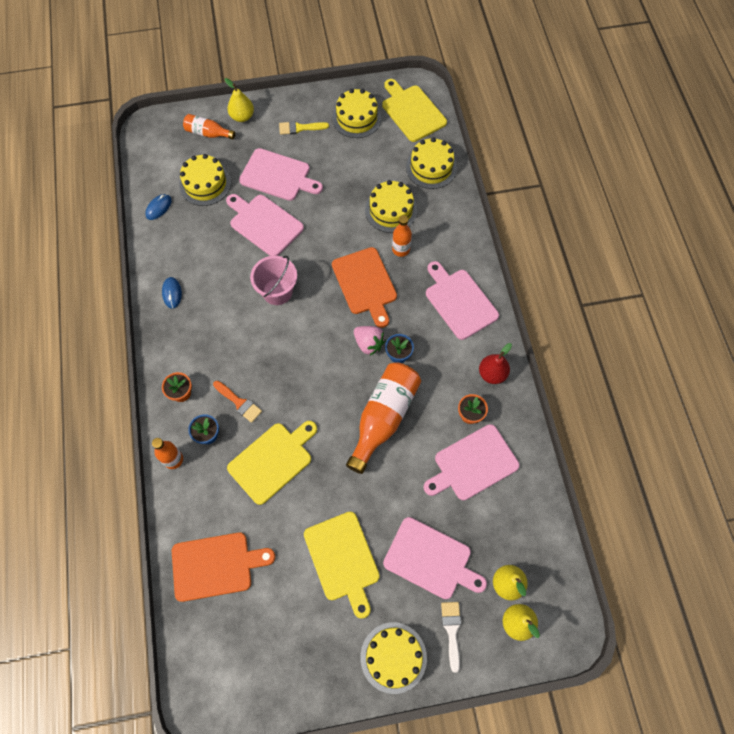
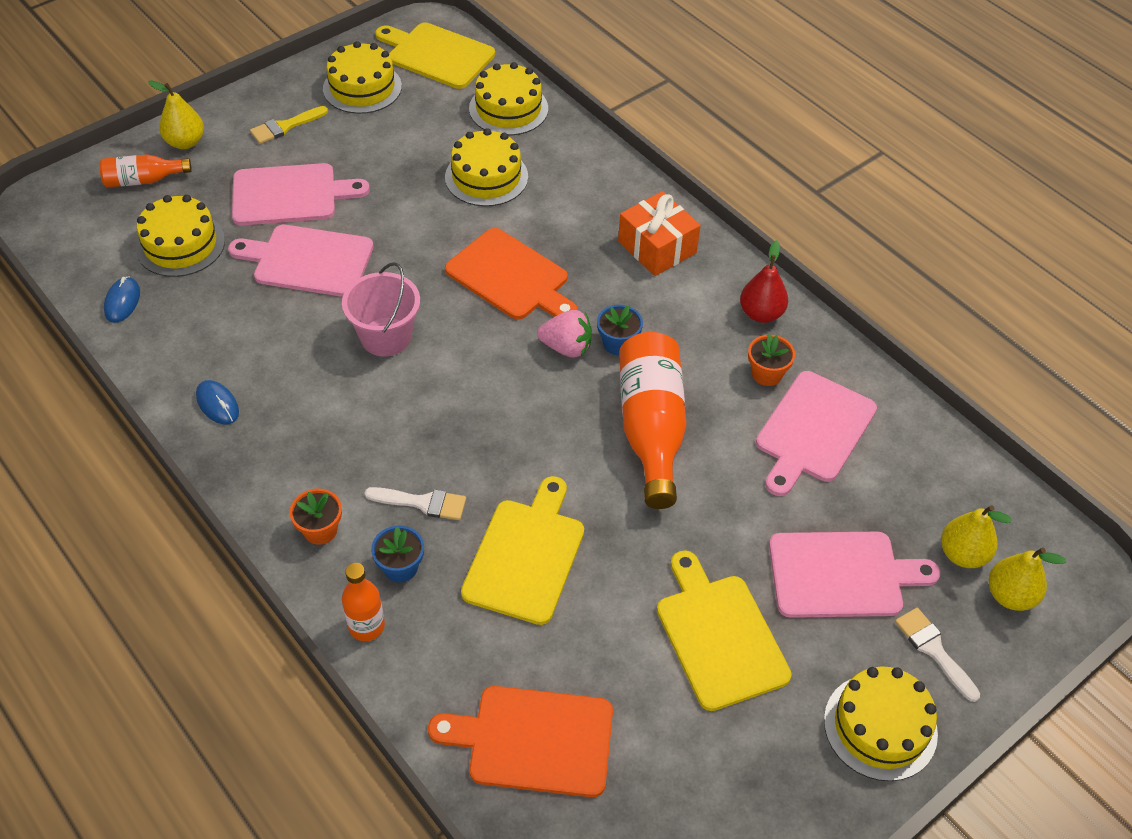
camera: 30 degrees left, 15 degrees down
orange cutting board [172,533,275,602] -> orange cutting board turned 135 degrees counterclockwise [428,686,613,797]
orange brush [213,381,262,423] -> white brush [365,487,466,520]
yellow cutting board [304,512,380,619] -> yellow cutting board turned 150 degrees counterclockwise [657,550,792,711]
orange bottle [392,215,412,257] -> none
pink cutting board [426,261,499,340] -> orange gift [618,191,701,276]

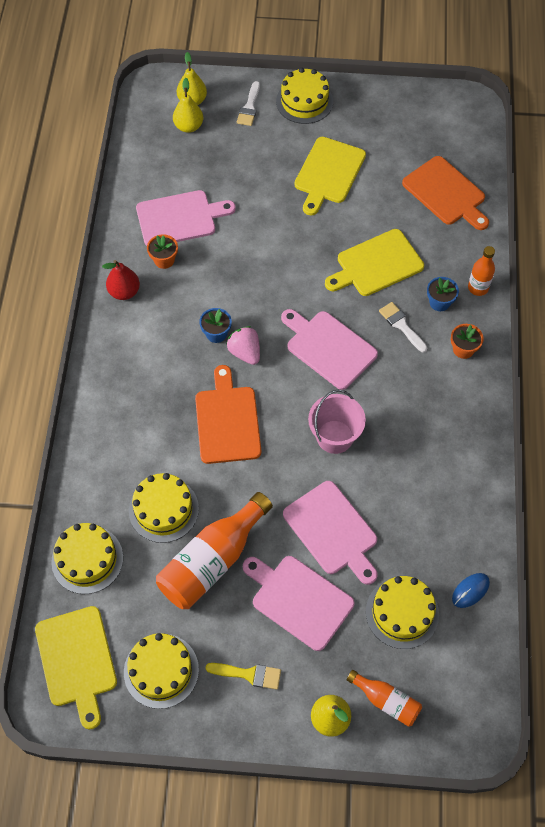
camera: 135 degrees left, 10 degrees up
blue mouse [196,380,239,424] -> none
orange gift [618,191,701,276] -> none
orange bottle [619,332,687,509] -> orange bottle moved to [156,492,273,609]
pink cutting board [769,532,940,618] -> pink cutting board moved to [281,309,378,390]

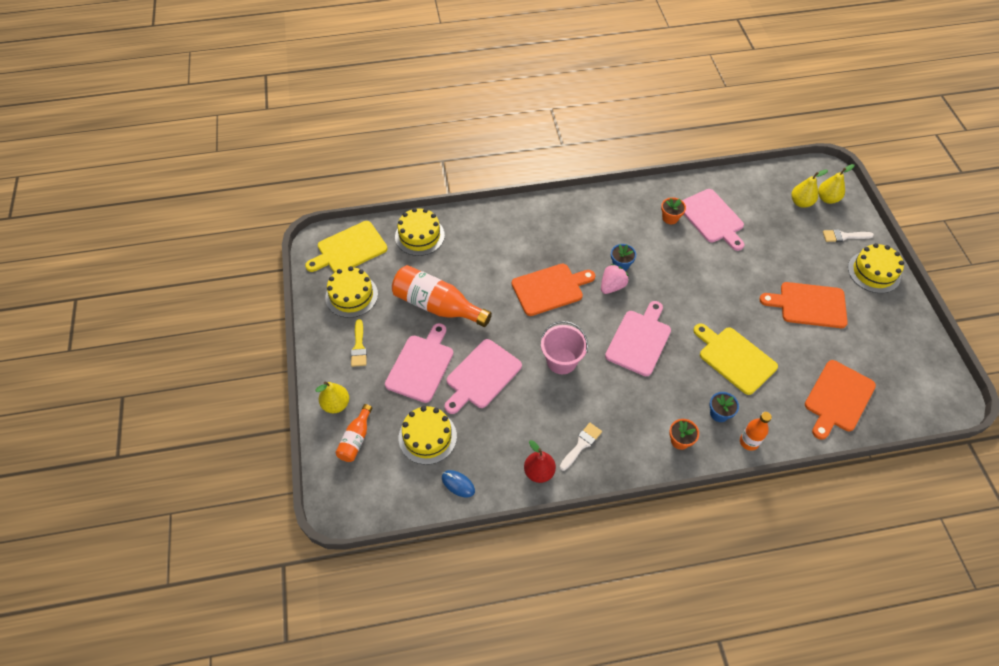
camera: 75 degrees right, 5 degrees down
red pear [102,260,140,300] -> red pear moved to [524,440,556,483]
yellow cake [129,473,199,543] -> none
yellow cutting board [294,137,366,215] -> orange cutting board [759,282,848,328]
white brush [379,302,427,353] -> white brush moved to [560,423,602,471]

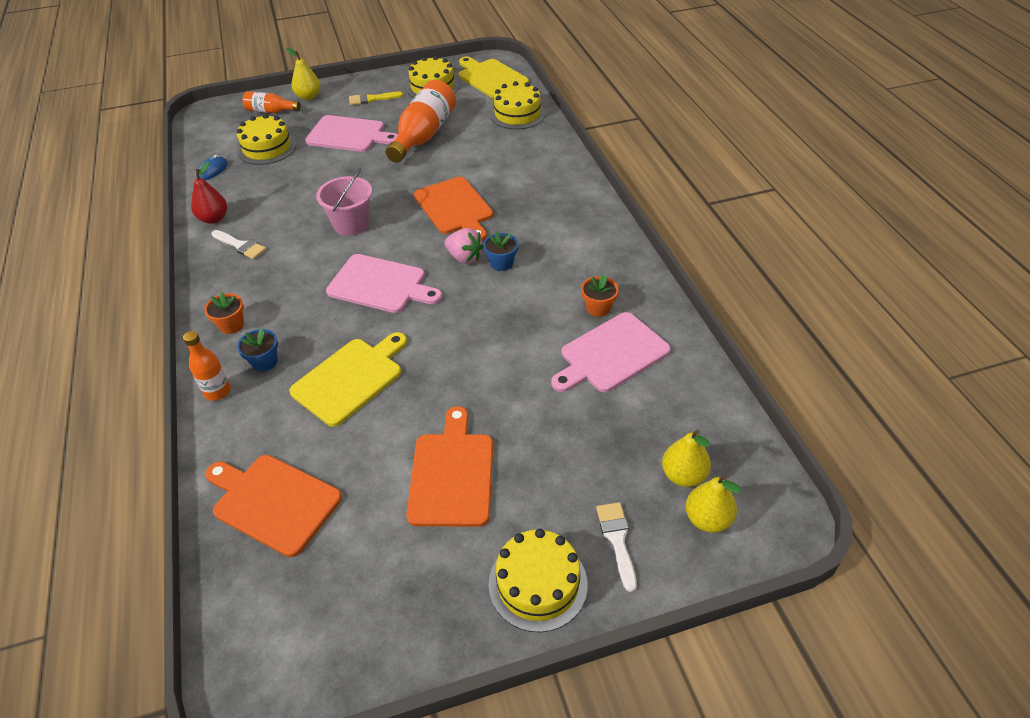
camera: 85 degrees right, 10 degrees down
pink cutting board [444,339,522,414] -> none

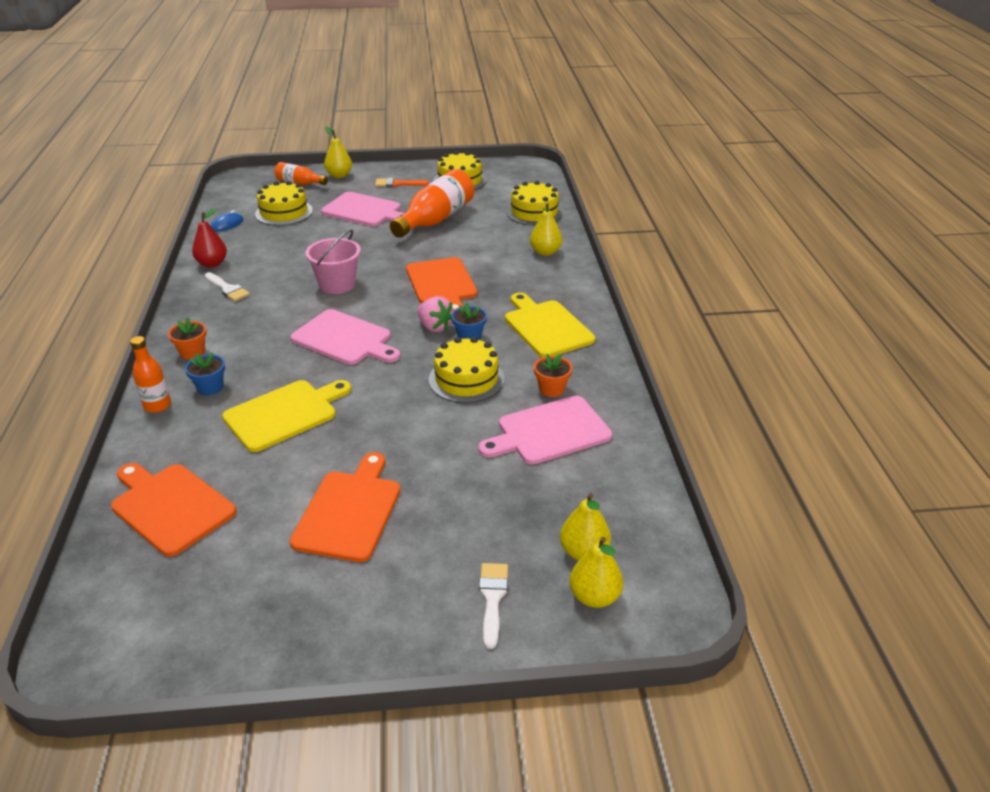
camera: 10 degrees right, 10 degrees down
yellow brush [349,92,403,105] -> orange brush [375,178,429,187]
yellow cutting board [459,57,529,98] -> yellow cutting board moved to [505,293,595,357]
yellow cake [489,529,588,632] -> yellow cake moved to [429,337,505,403]
none -> yellow pear [530,203,562,256]

